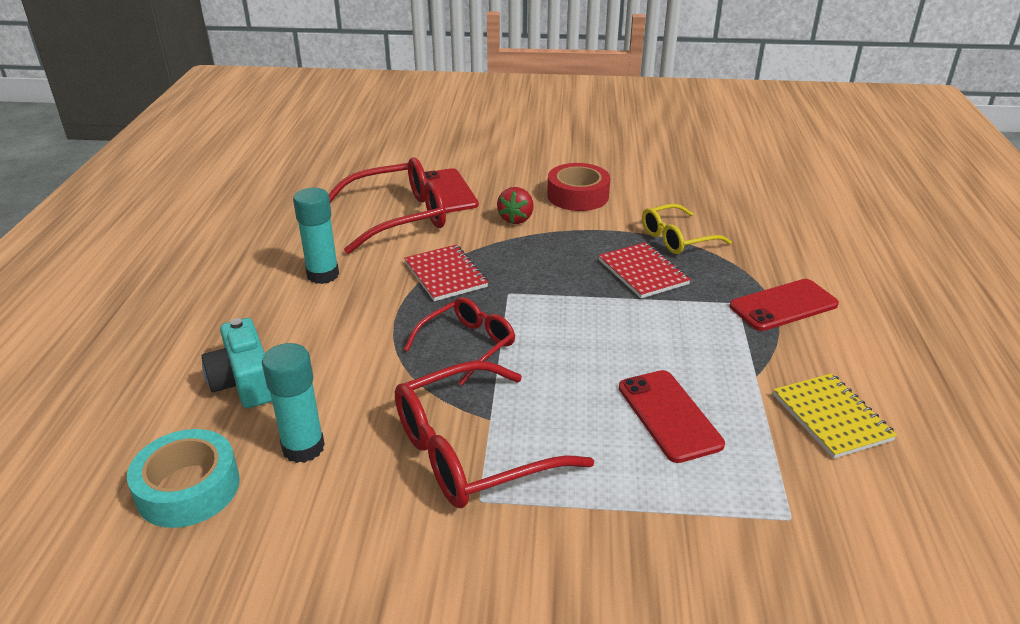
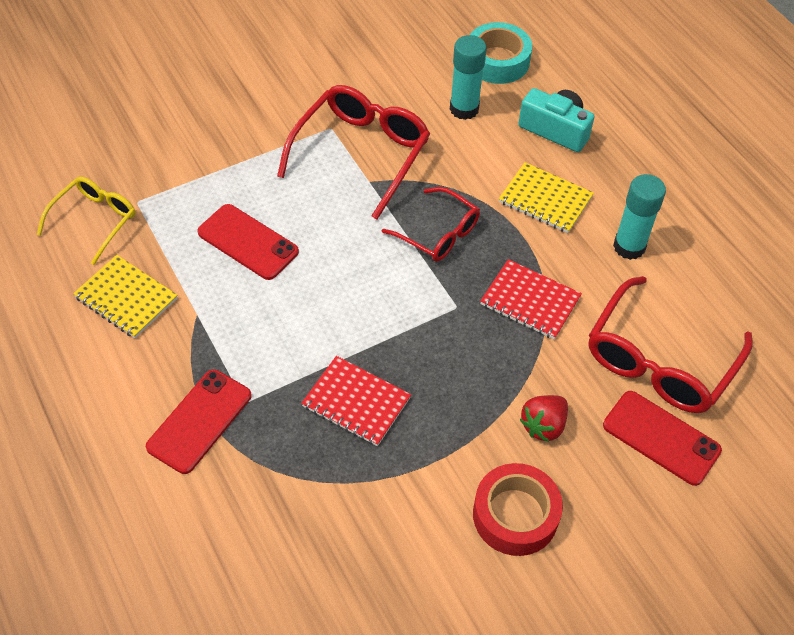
camera: 145 degrees right, 20 degrees up
red glasses [404,297,515,386] -> red glasses turned 60 degrees counterclockwise [382,187,480,262]
red strawberry [497,187,534,224] -> red strawberry turned 120 degrees counterclockwise [520,395,568,442]
yellow glasses [642,204,732,254] -> yellow glasses moved to [37,177,136,265]
none -> yellow notebook [499,162,594,233]

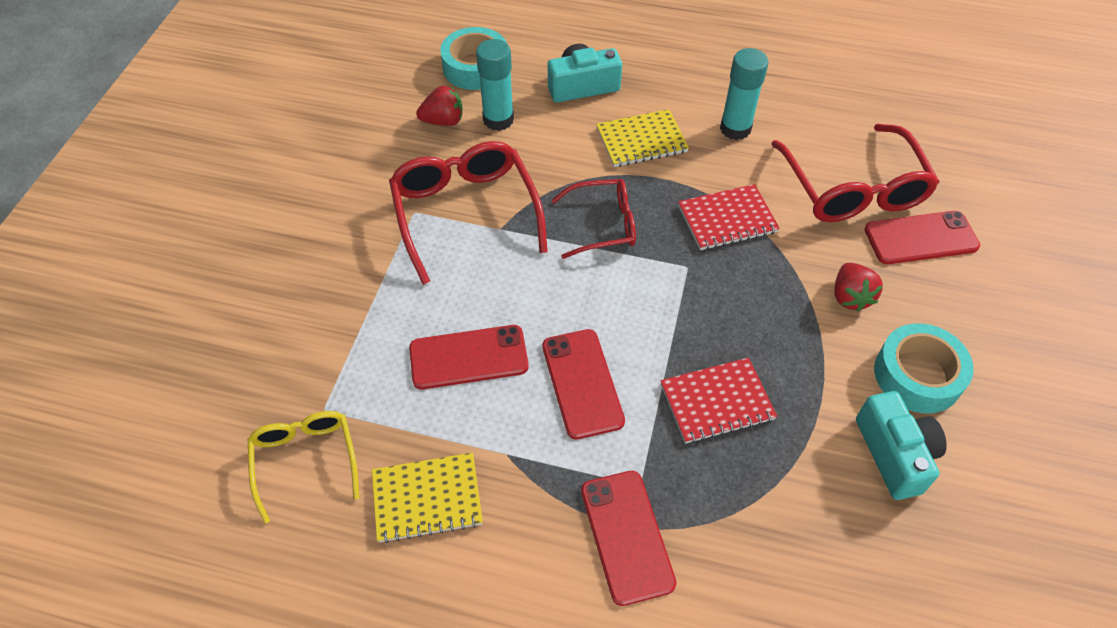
camera: 45 degrees left, 0 degrees up
red tape [473,463,563,556] -> turquoise tape [874,323,974,413]
none -> red strawberry [416,86,463,126]
none -> red phone [542,329,625,440]
none -> turquoise camera [856,391,947,500]

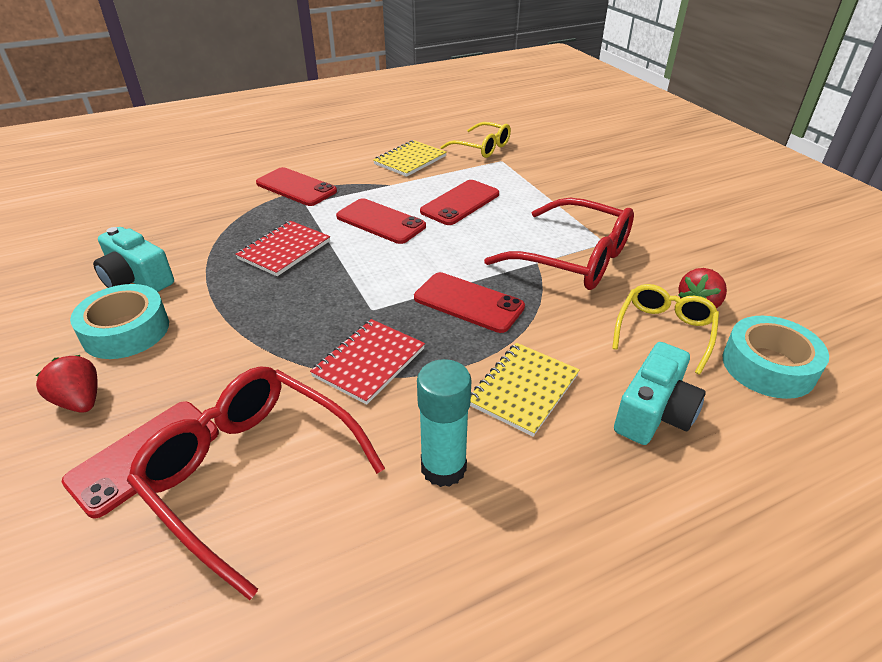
camera: 140 degrees right, 15 degrees down
turquoise glue stick [476,39,514,131] -> yellow glasses [612,284,719,375]
red glasses [551,179,636,259] -> red phone [414,272,525,333]
red strawberry [834,263,883,312] -> red strawberry moved to [36,355,98,413]

